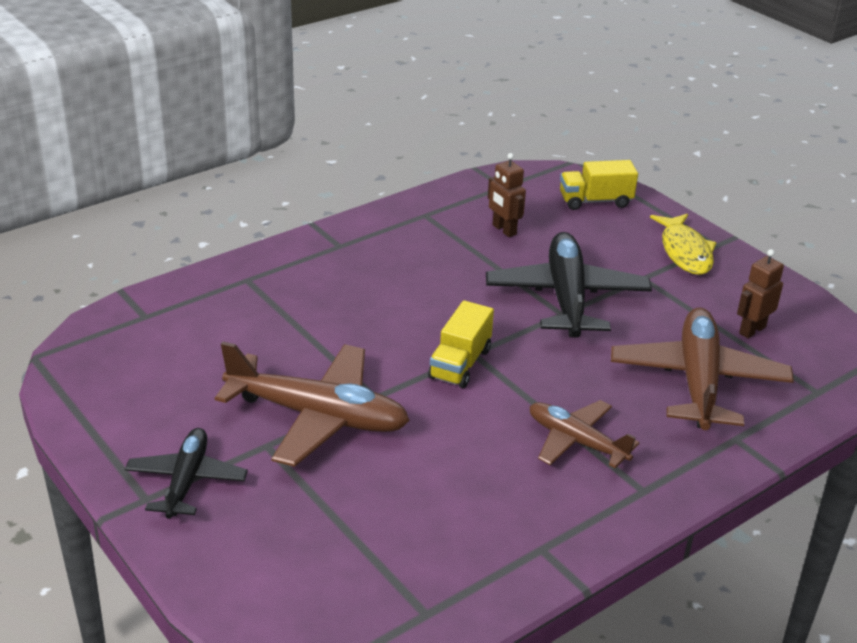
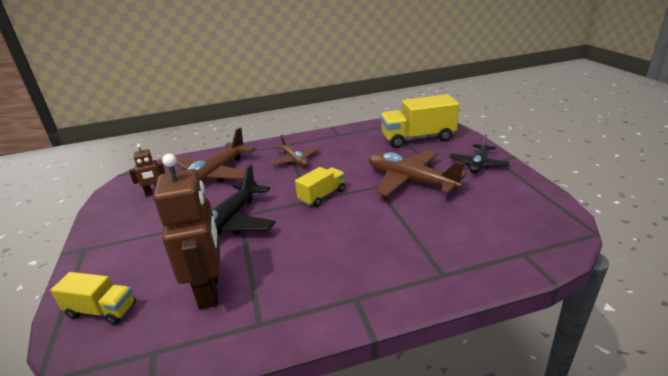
camera: 155 degrees left, 5 degrees down
brown robot [488,153,526,237] -> brown robot [153,154,220,309], size x2.00
yellow fish [650,214,716,275] -> none
none -> yellow truck [380,94,459,148]

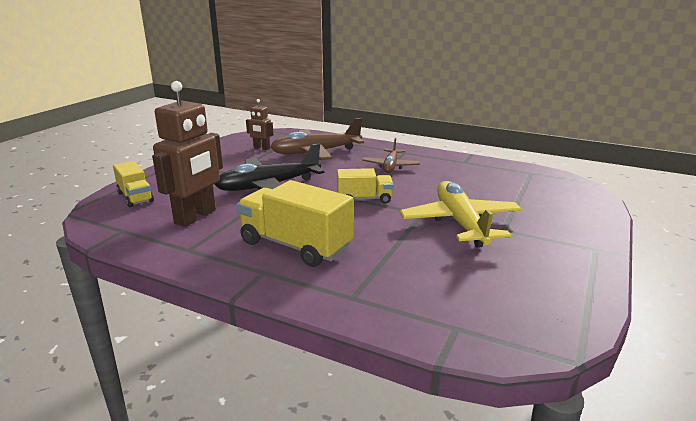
camera: 40 degrees right, 5 degrees down
brown plane [369,150,467,197] -> yellow plane [400,181,522,248]
yellow truck [380,94,459,148] -> yellow truck moved to [237,180,353,267]
black plane [450,134,510,174] -> none

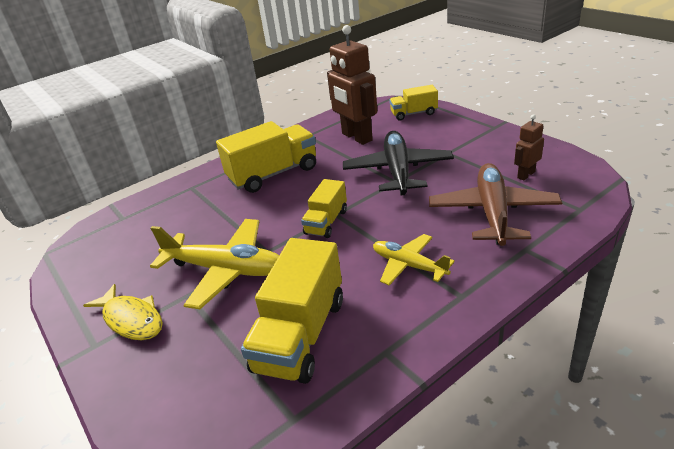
camera: 120 degrees right, 10 degrees up
brown plane [362,138,420,173] -> yellow plane [373,234,455,285]
none -> yellow fish [83,284,163,340]
none -> yellow truck [241,238,343,384]

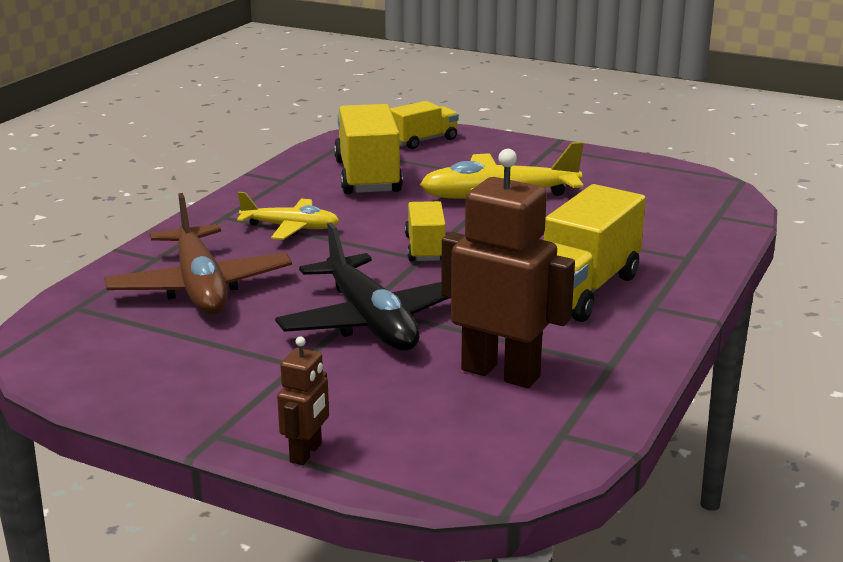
camera: 150 degrees right, 10 degrees down
yellow fish [83,284,163,340] -> none
yellow truck [389,85,438,120] -> yellow truck moved to [390,101,459,149]
brown robot [514,114,544,181] -> brown robot moved to [277,336,329,465]

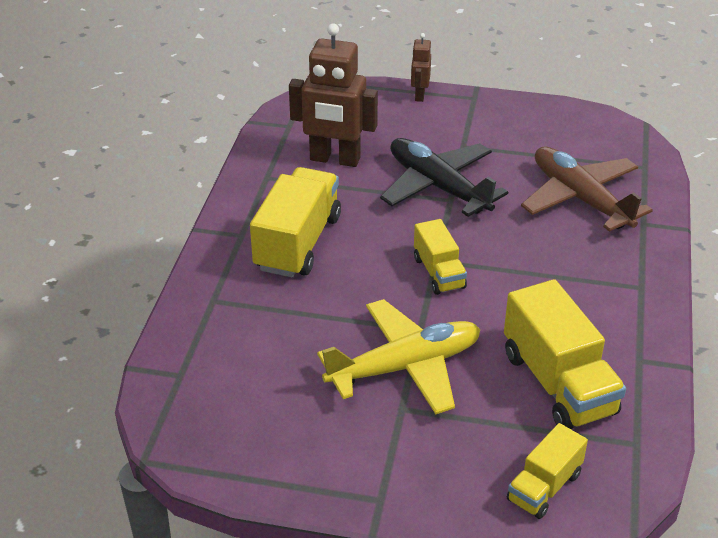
camera: 165 degrees right, 15 degrees up
yellow plane [237,192,339,240] -> none

